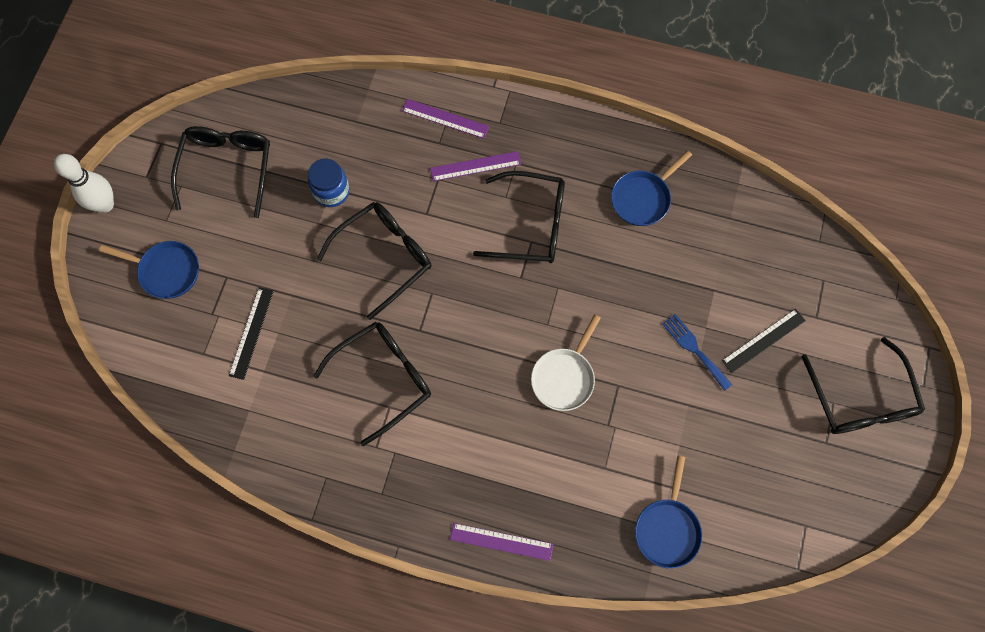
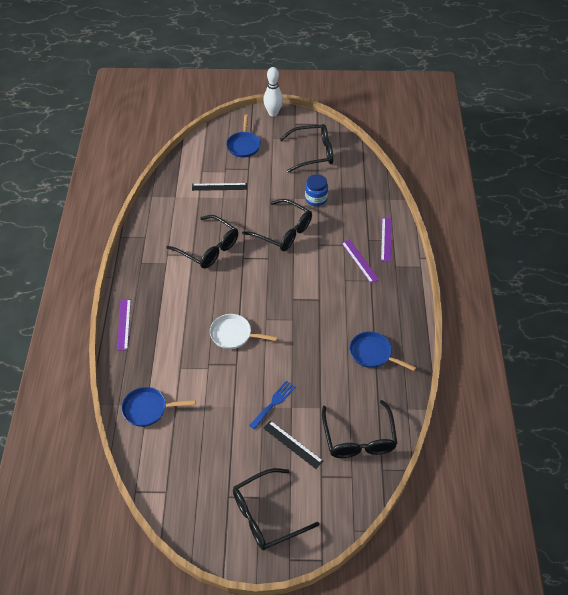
camera: 75 degrees right, 20 degrees down
black glasses [473,171,565,263] -> black glasses moved to [322,400,398,458]

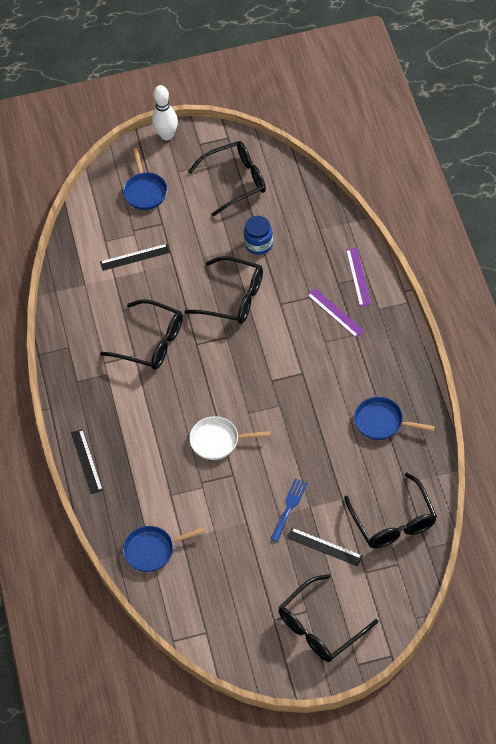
camera: 10 degrees left, 5 degrees up
purple ruler [117,299,131,351] -> black ruler [71,429,103,494]

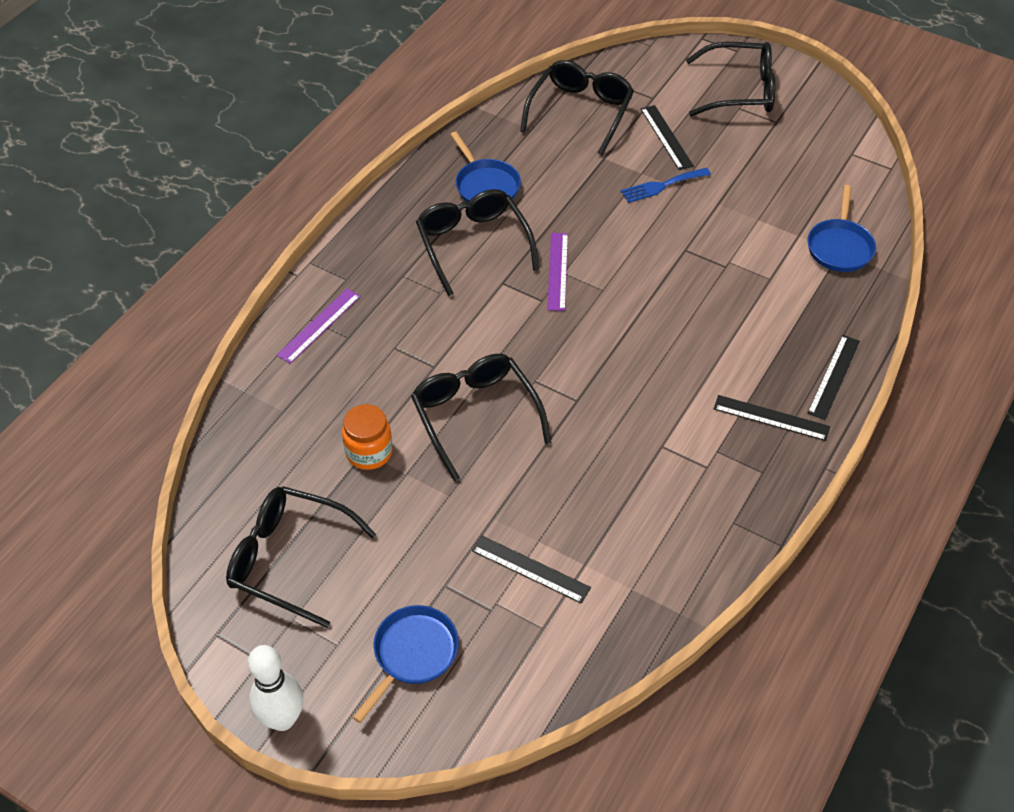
camera: 140 degrees left, 5 degrees down
black glasses [100,299,183,370] -> black glasses moved to [416,189,539,296]
blue pan [123,526,205,572] -> blue pan turned 75 degrees clockwise [808,185,876,272]
white pan [189,416,271,460] -> none
blue jar [244,216,273,255] -> orange jar [342,404,393,470]
purple ruler [307,288,364,338] -> purple ruler moved to [547,233,568,311]
none -> black ruler [714,395,830,441]

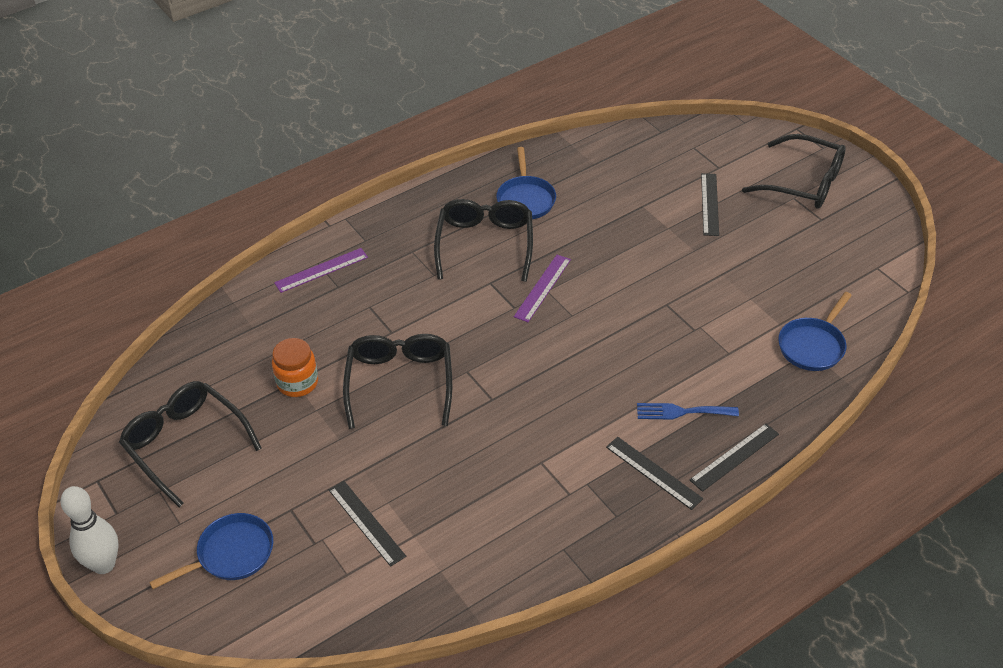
camera: 25 degrees right, 5 degrees down
black glasses [520,60,634,155] -> none
blue fork [621,167,711,203] -> blue fork moved to [637,403,739,420]

